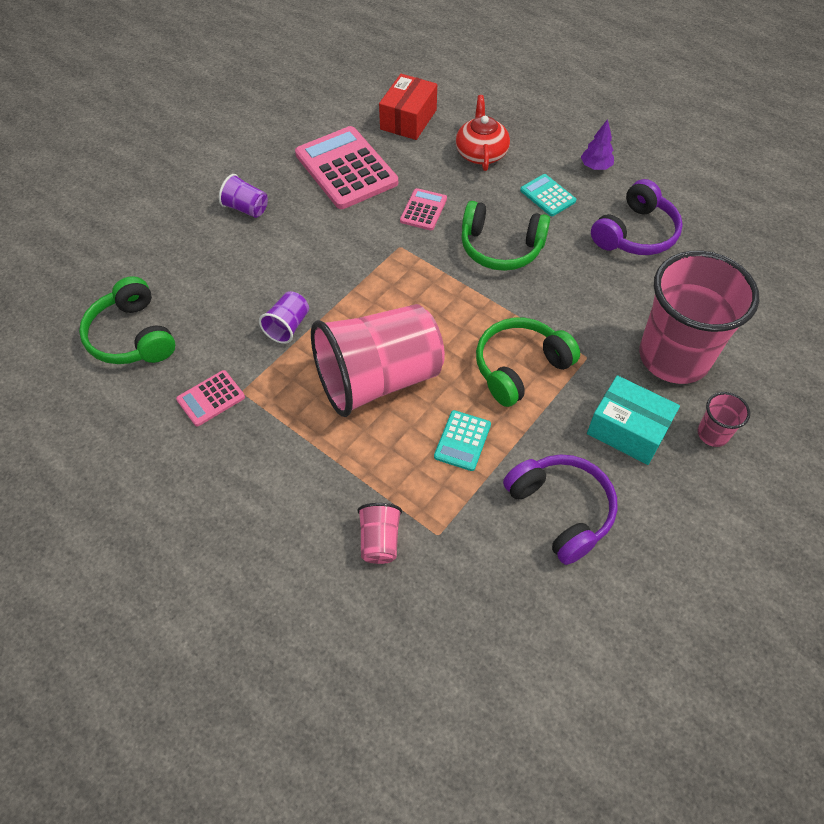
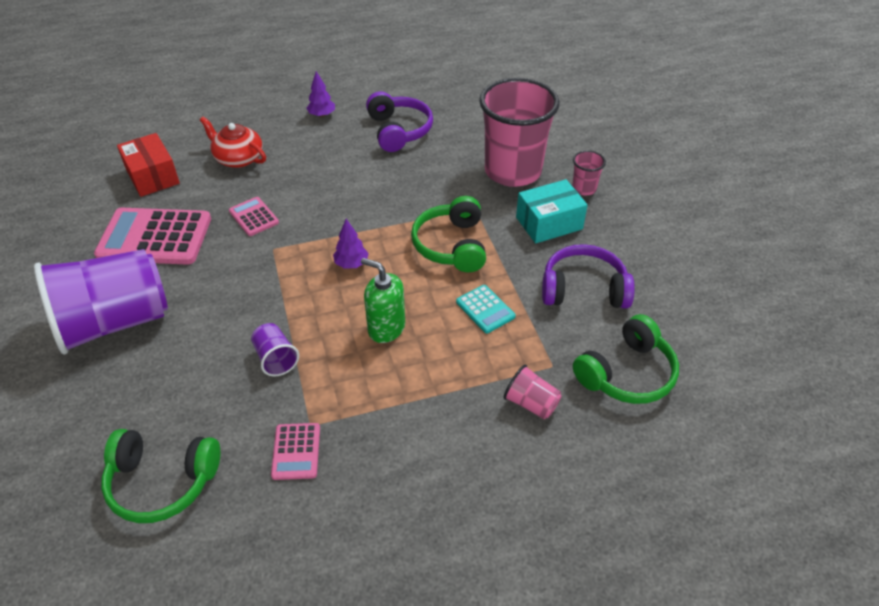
camera: 55 degrees left, 10 degrees down
purple cup [219,174,268,218] -> purple cup [34,249,168,354], size x2.39
pink cup [311,304,445,417] -> green soap dispenser [361,258,405,343]
green headphones [461,201,550,271] -> green headphones moved to [573,314,679,404]
turquoise calculator [520,174,576,216] -> none
none -> purple tree [333,219,369,269]

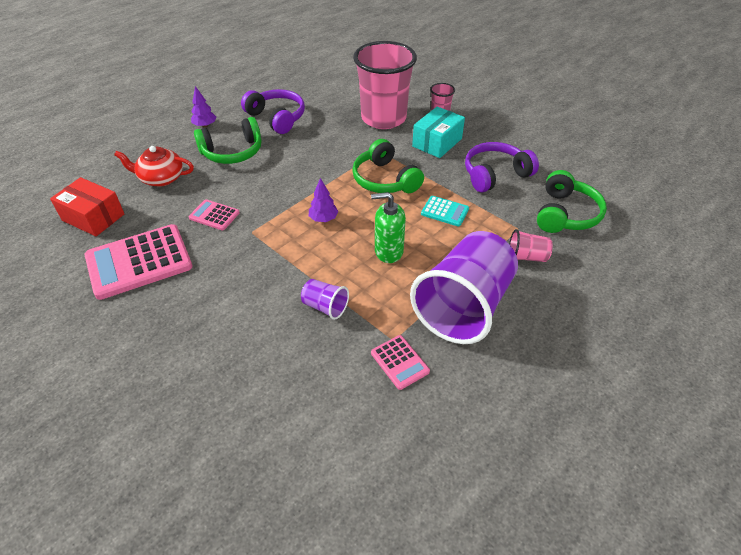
camera: 30 degrees left, 0 degrees up
purple cup [34,249,168,354] -> purple cup moved to [410,231,518,344]
green headphones [101,429,220,523] -> green headphones moved to [194,117,261,164]

